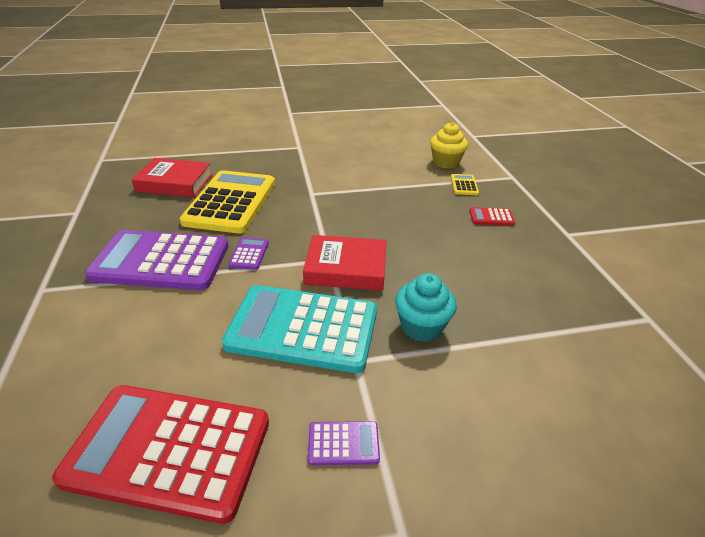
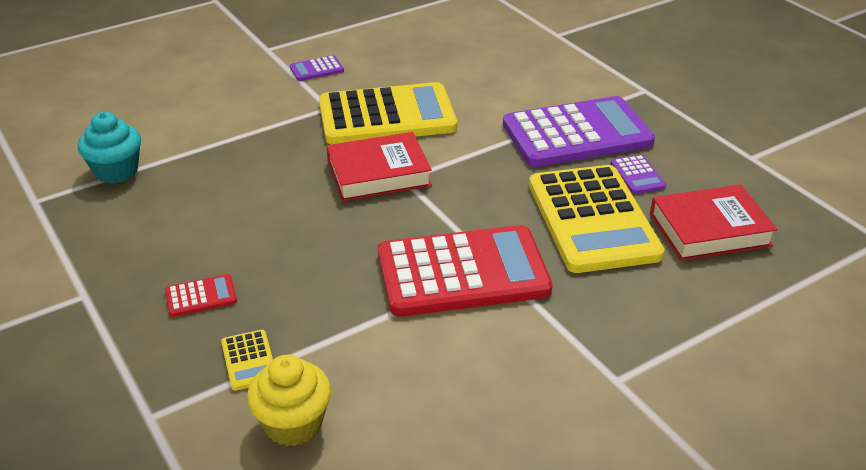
camera: 160 degrees right, 0 degrees up
red calculator [52,385,269,524] -> red calculator moved to [378,225,553,317]
turquoise calculator [222,285,377,373] -> yellow calculator [319,82,457,144]
purple calculator [228,237,269,270] -> purple calculator moved to [611,155,666,194]
turquoise cupcake [395,273,457,342] -> turquoise cupcake moved to [78,112,141,183]

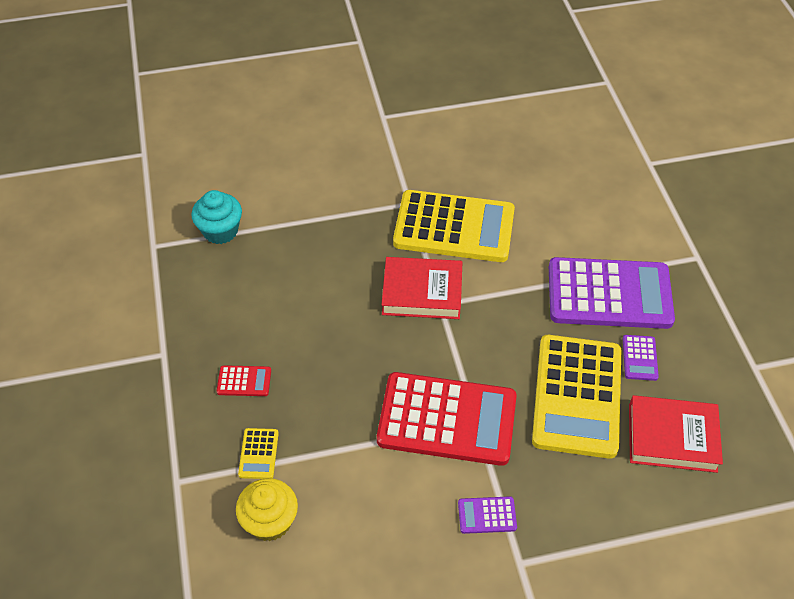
camera: 20 degrees right, 15 degrees up
purple calculator [290,55,344,81] -> purple calculator moved to [458,496,517,534]

